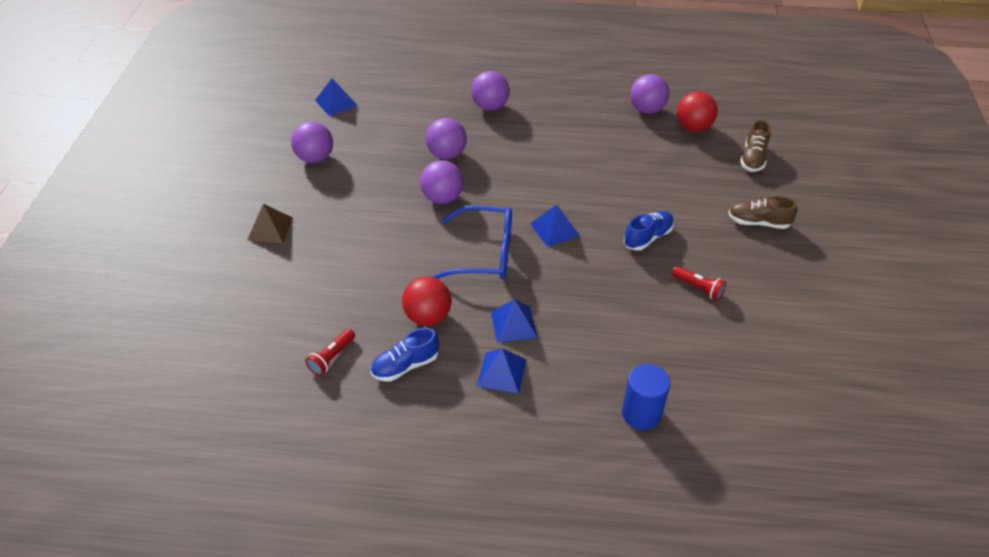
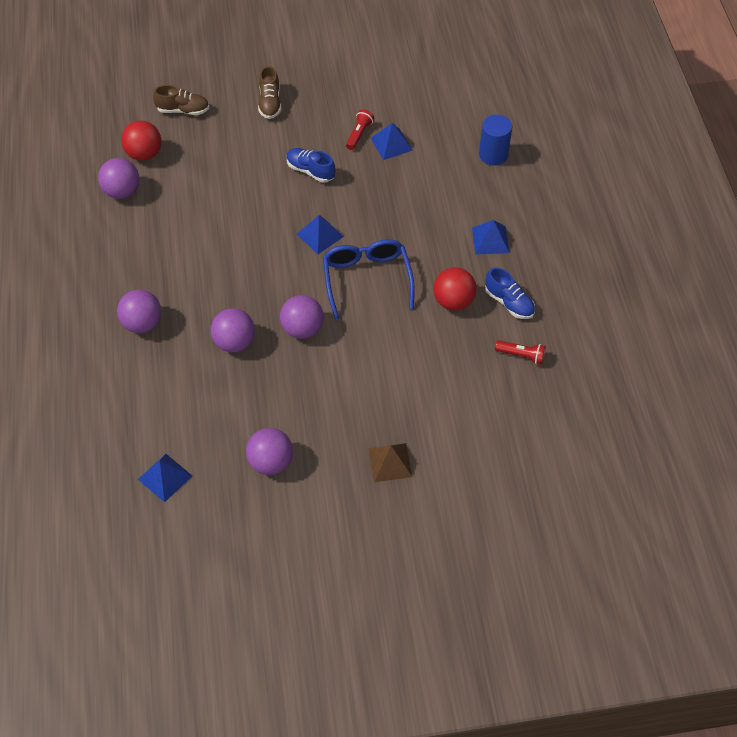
camera: 105 degrees left, 10 degrees up
blue pyramid [491,299,537,342] -> blue pyramid moved to [371,123,413,160]

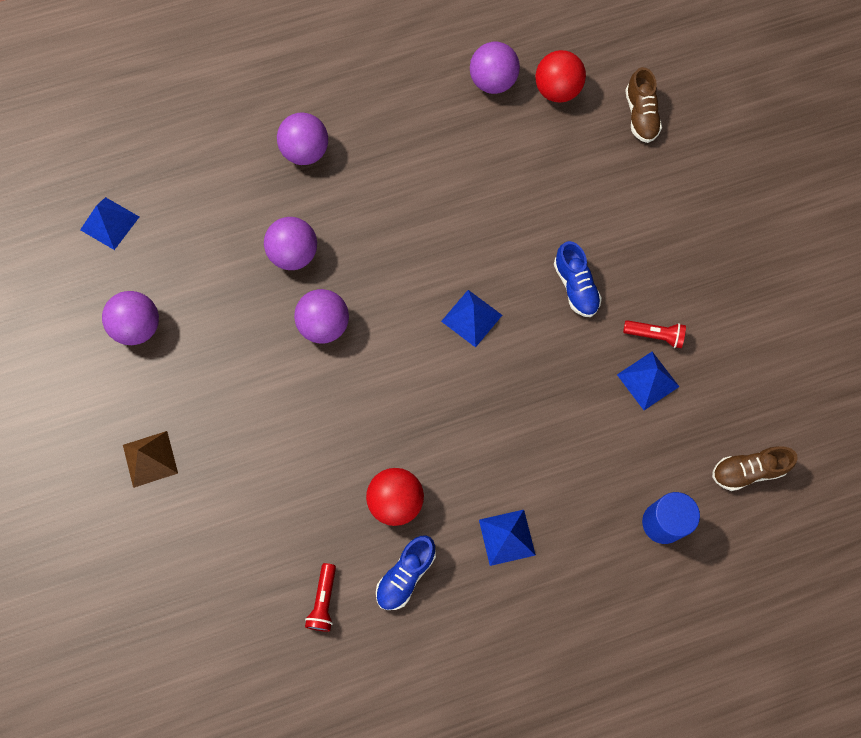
camera: 80 degrees right, 15 degrees up
brown shoe [258,66,281,119] -> brown shoe moved to [712,446,798,491]
blue shoe [287,148,335,182] -> blue shoe turned 135 degrees clockwise [554,241,602,317]
blue glasses [323,239,415,320] -> none

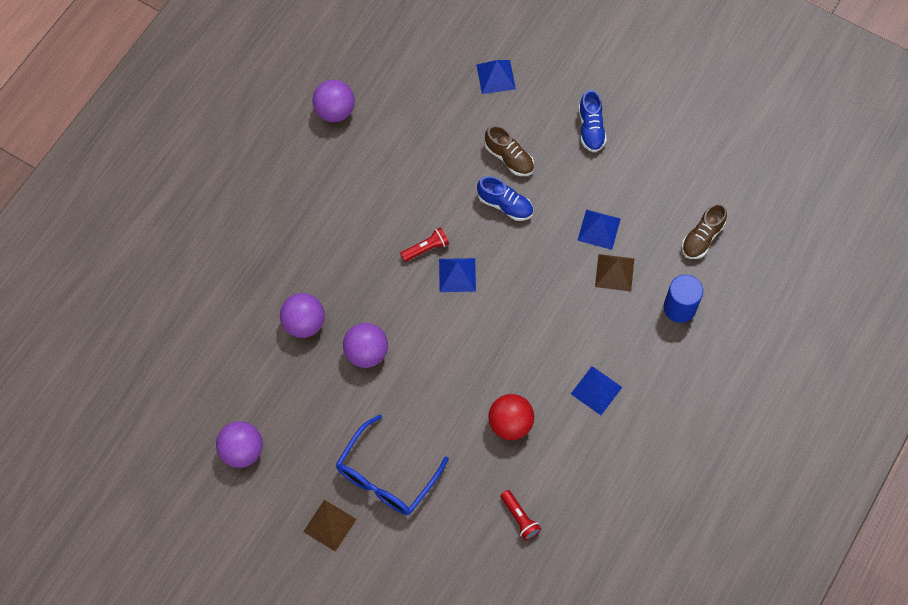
camera: 40 degrees left, 5 degrees down
blue pyramid [80,197,139,250] -> blue pyramid moved to [477,60,516,94]
purple ball [277,113,328,165] -> none
blue shoe [376,535,436,610] -> blue shoe moved to [579,90,607,152]
red ball [535,50,586,103] -> none
red flashlight [623,320,686,348] -> red flashlight moved to [400,227,449,262]
brown shoe [625,67,662,143] -> brown shoe moved to [485,125,534,176]
none -> blue glasses [336,414,449,515]
none -> brown pyramid [595,254,634,291]

